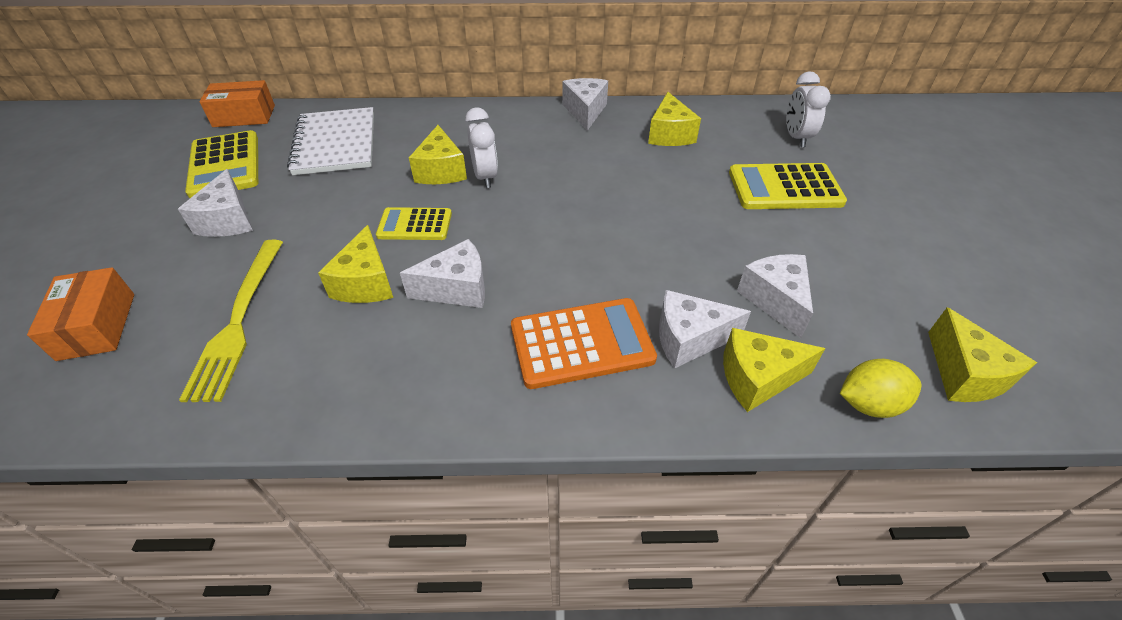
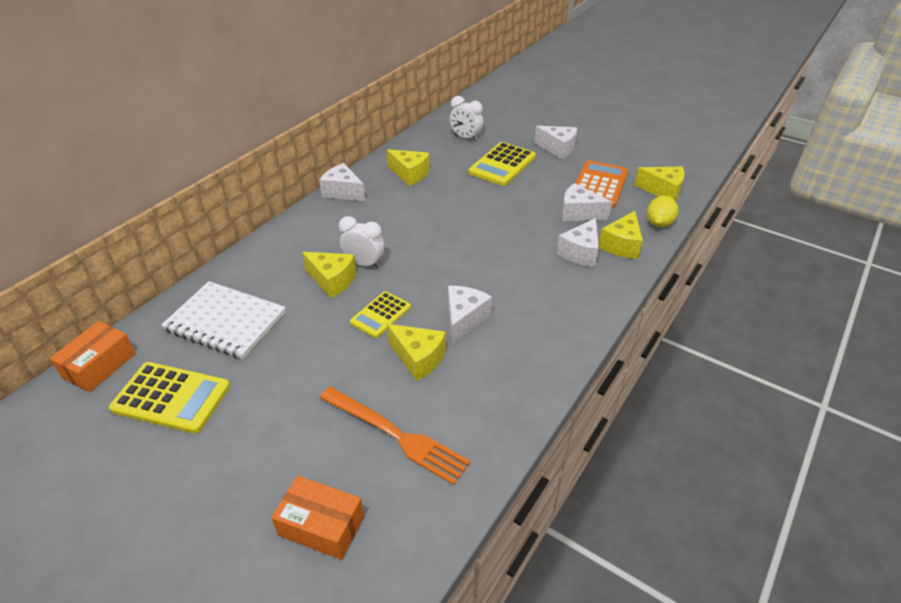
camera: 55 degrees left, 5 degrees down
white cheese [178,169,253,237] -> white cheese moved to [534,126,577,159]
yellow fork [179,240,283,402] -> orange fork [320,387,471,485]
orange calculator [511,298,657,389] -> orange calculator moved to [575,160,628,208]

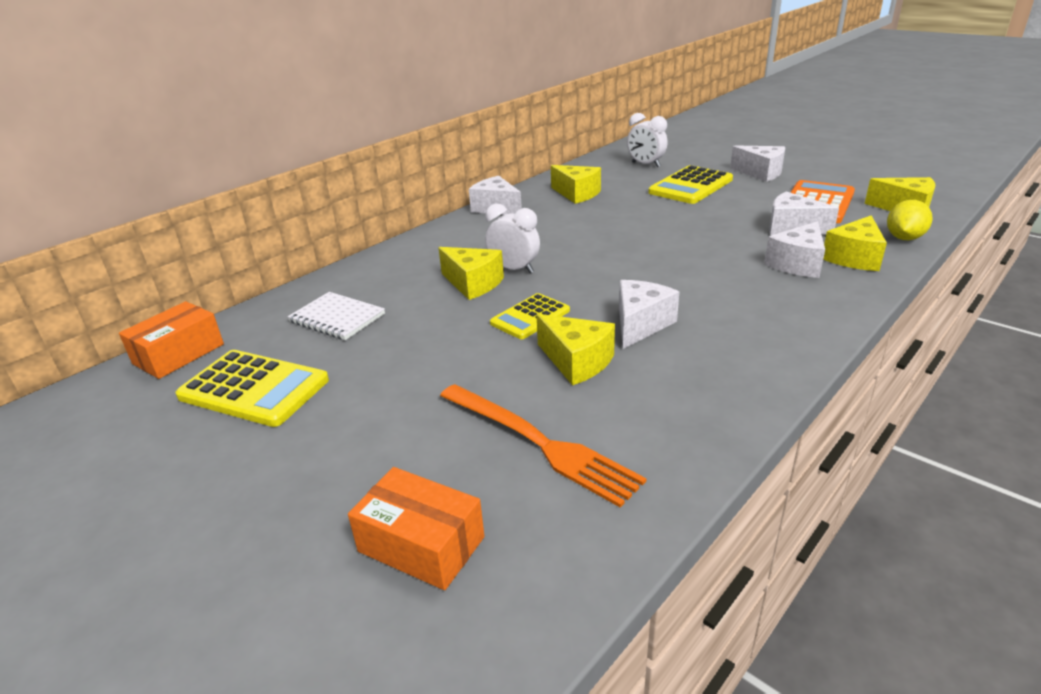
camera: 10 degrees right, 10 degrees down
white notebook [161,281,286,359] -> white notebook [288,292,385,340], size x0.64

